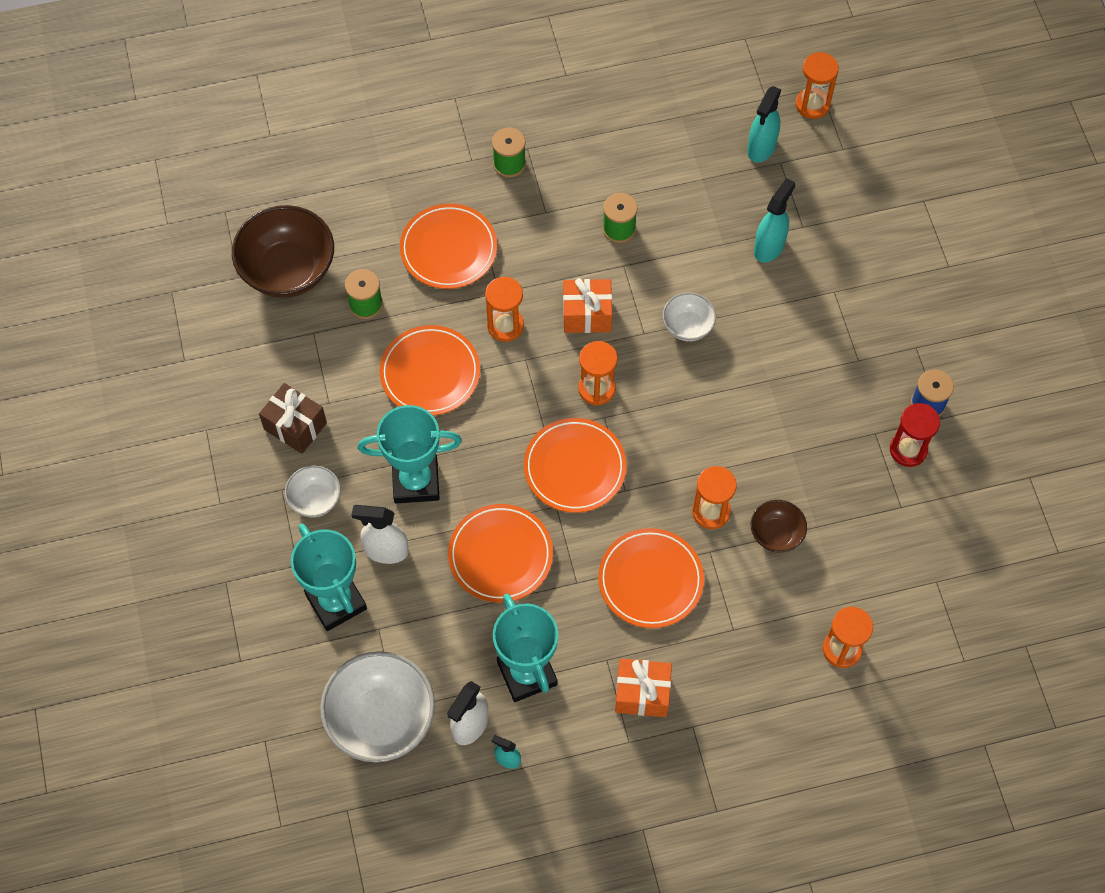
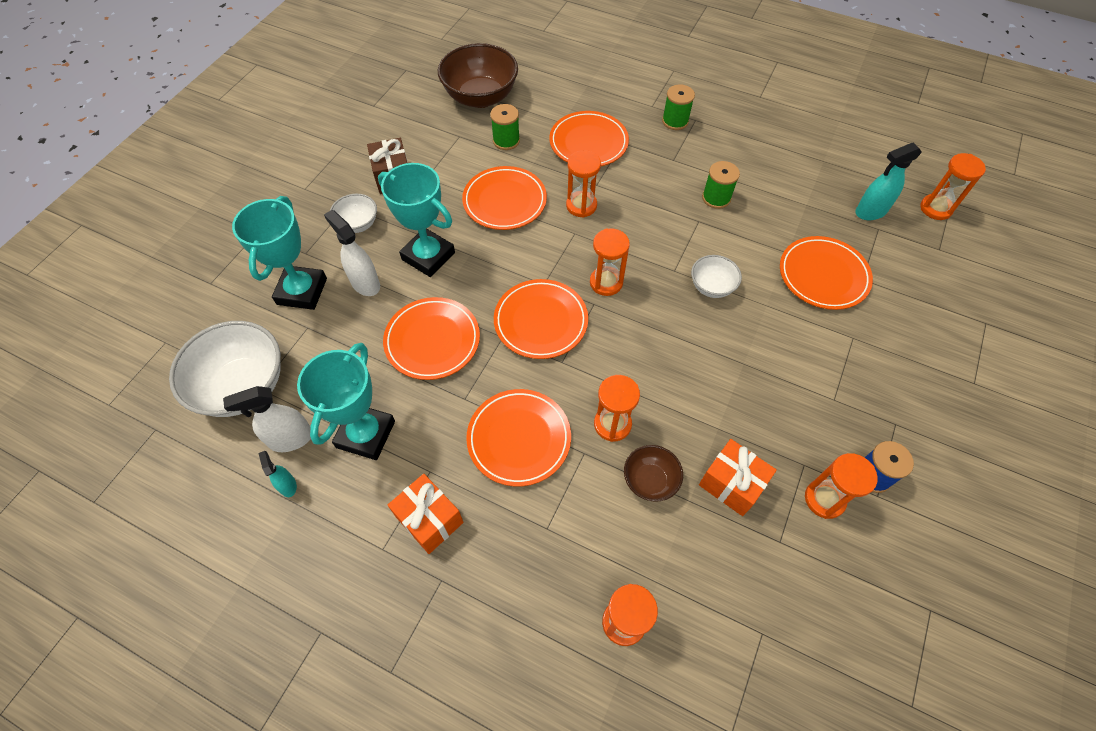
camera: 40 degrees right, 5 degrees down
orange gift [563,278,612,333] -> orange gift moved to [699,439,777,516]
turquoise spray bottle [754,178,795,263] -> orange plate [780,236,873,310]
red hourglass [890,403,940,467] -> orange hourglass [805,453,878,519]

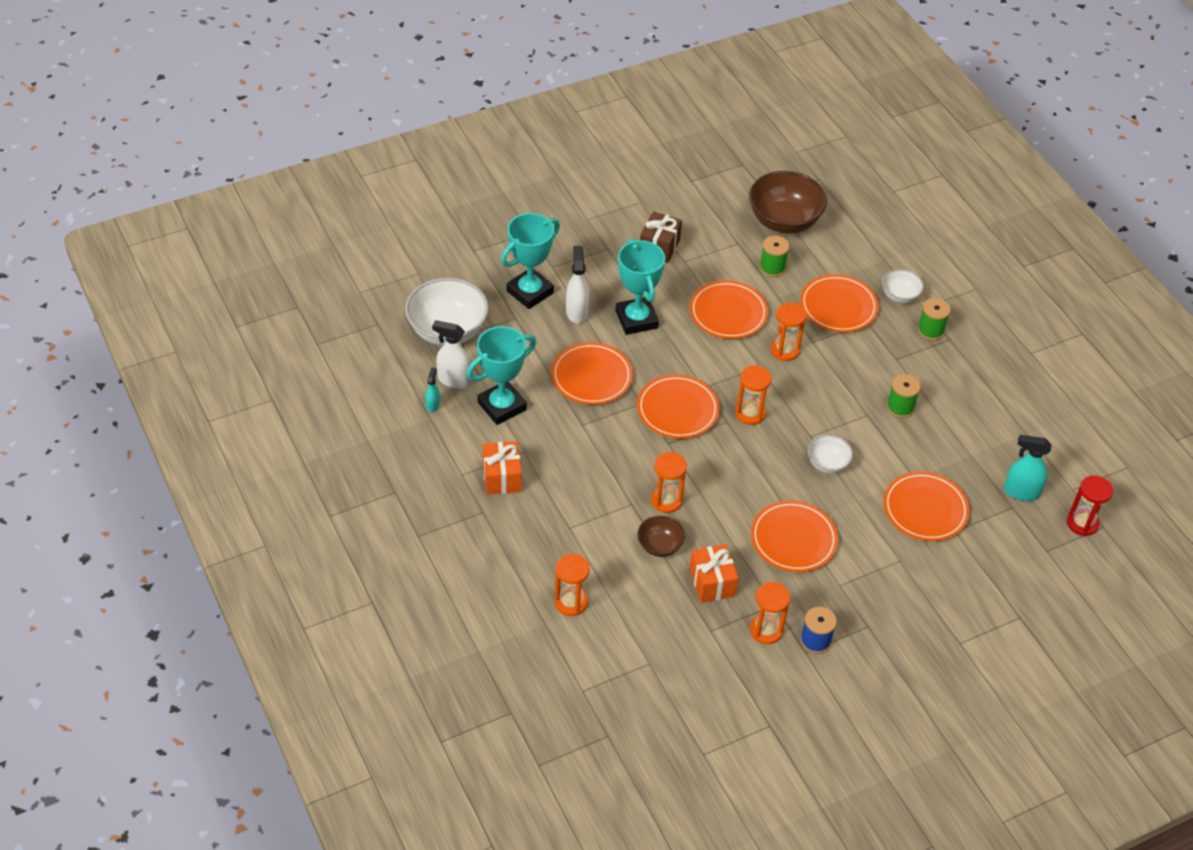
camera: 35 degrees right, 10 degrees down
white bowl [330,194,377,233] -> white bowl moved to [882,269,924,303]
orange plate [466,389,571,486] -> orange plate moved to [751,501,838,572]
orange hourglass [920,153,986,220] -> red hourglass [1067,475,1113,536]

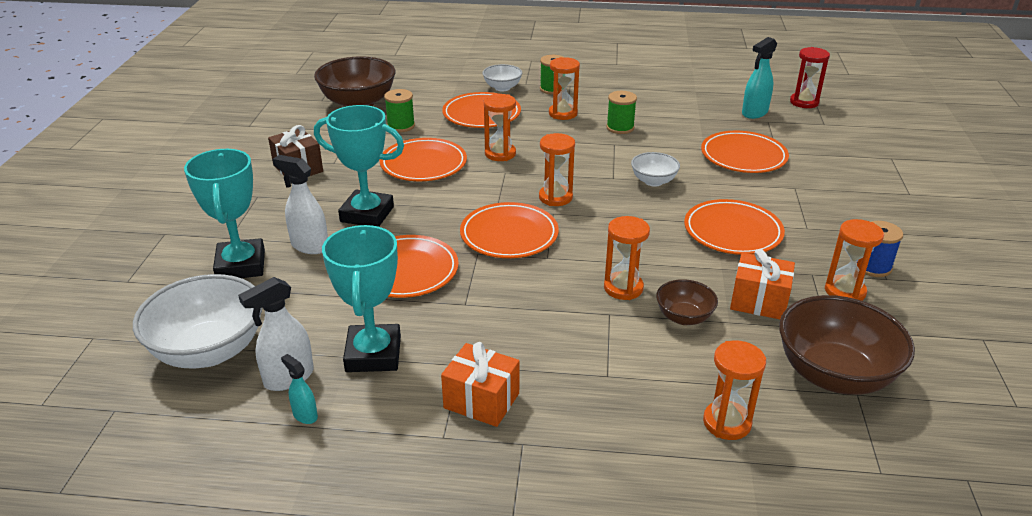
camera: 55 degrees left, 15 degrees down
none -> orange hourglass [549,57,580,120]
none -> brown bowl [779,295,915,395]

